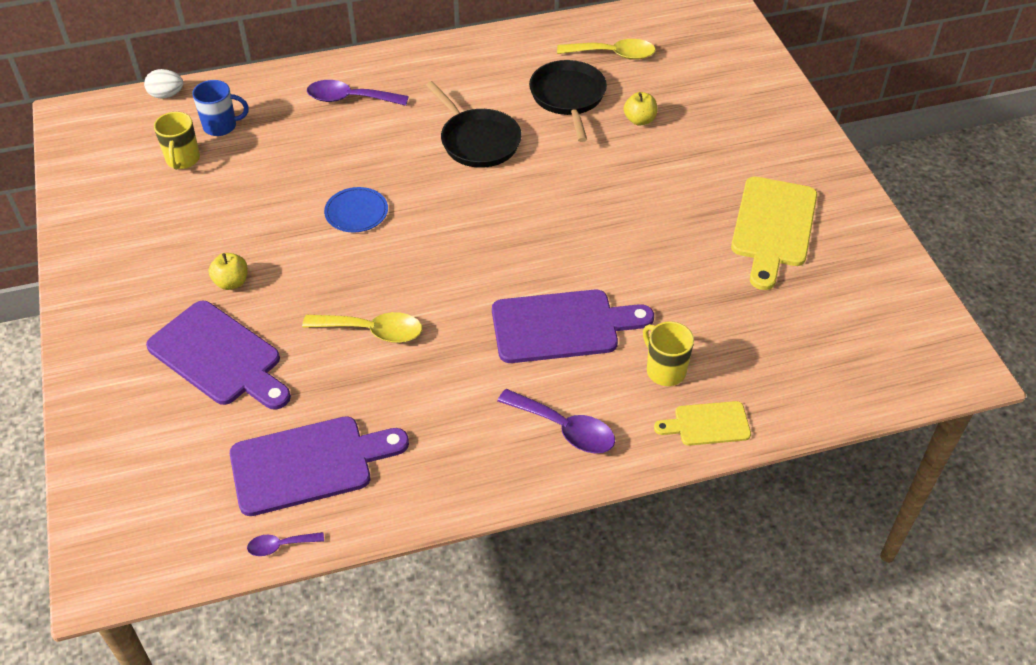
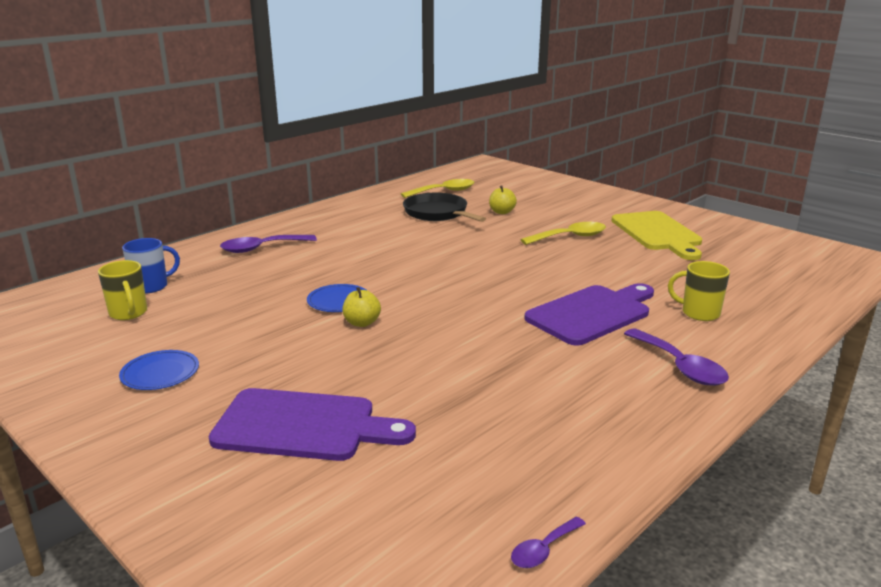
camera: 30 degrees left, 25 degrees down
white egg [144,69,183,99] -> none
yellow apple [208,253,248,290] -> yellow apple moved to [342,287,381,327]
purple cutting board [230,416,409,516] -> none
yellow spoon [302,312,422,343] -> yellow spoon moved to [520,222,606,245]
black pan [426,81,522,168] -> none
purple spoon [498,389,615,453] -> purple spoon turned 60 degrees clockwise [624,329,729,386]
yellow cutting board [654,401,751,446] -> none
none -> blue plate [119,350,199,390]

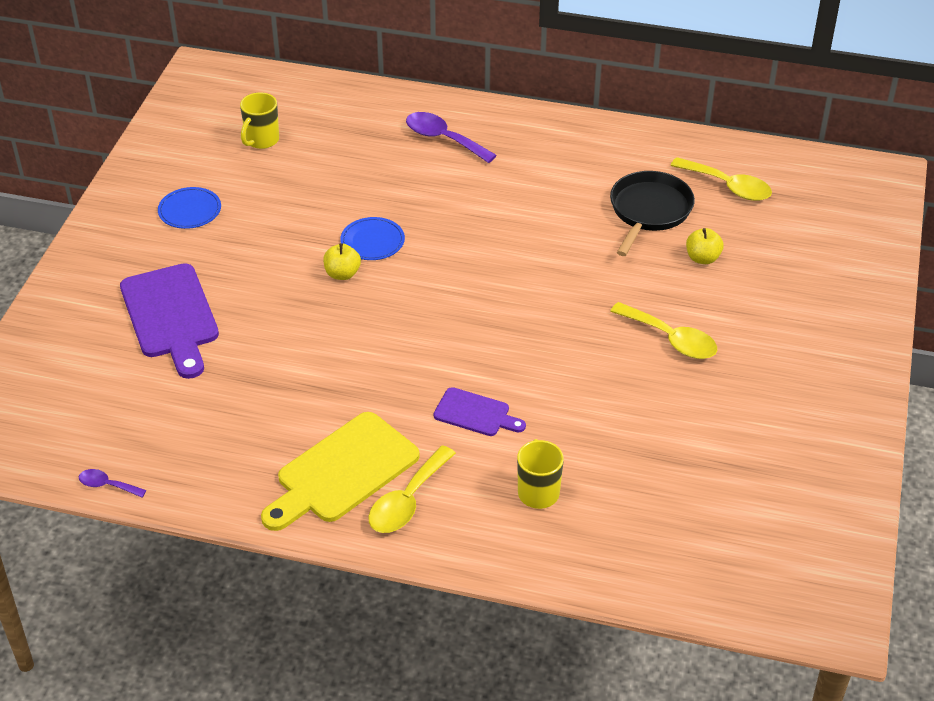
camera: 60 degrees right, 20 degrees up
blue mug [122,238,180,294] -> none
purple cutting board [524,283,654,345] -> purple cutting board [434,387,526,436], size x0.55
yellow cutting board [611,211,702,260] -> yellow cutting board moved to [261,412,420,531]
purple spoon [624,329,729,386] -> yellow spoon [369,445,456,533]

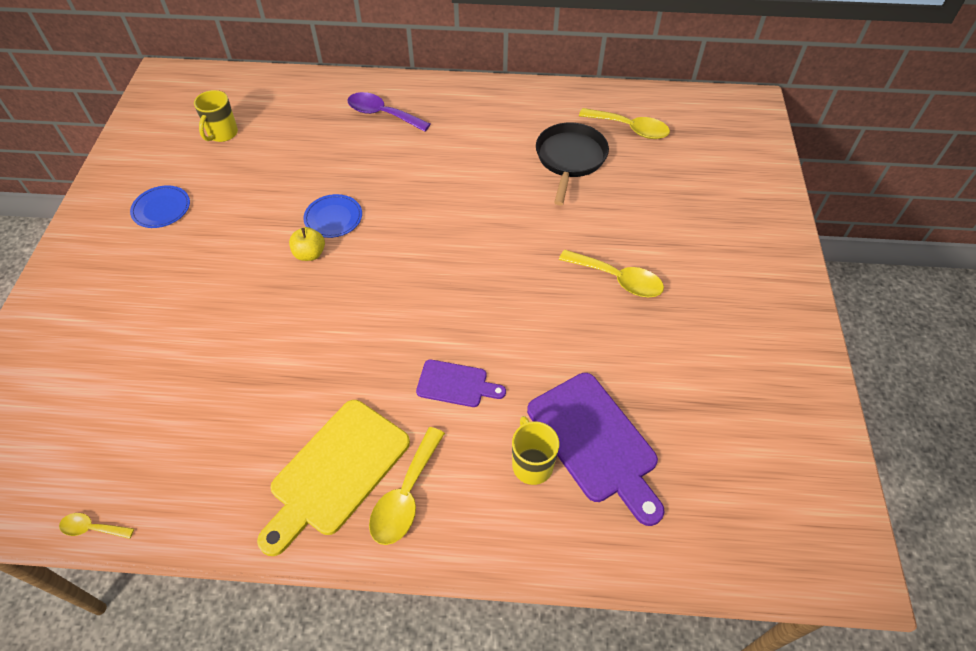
camera: 10 degrees left, 10 degrees up
purple spoon [79,469,147,498] -> yellow spoon [59,513,134,539]
purple cutting board [120,263,219,379] -> purple cutting board moved to [527,373,665,526]
yellow apple [686,228,724,264] -> none

